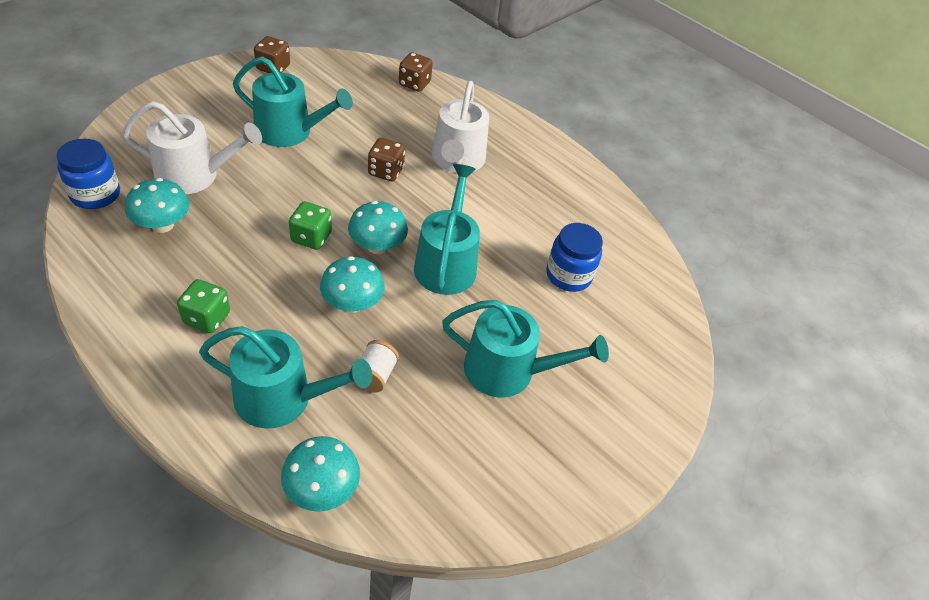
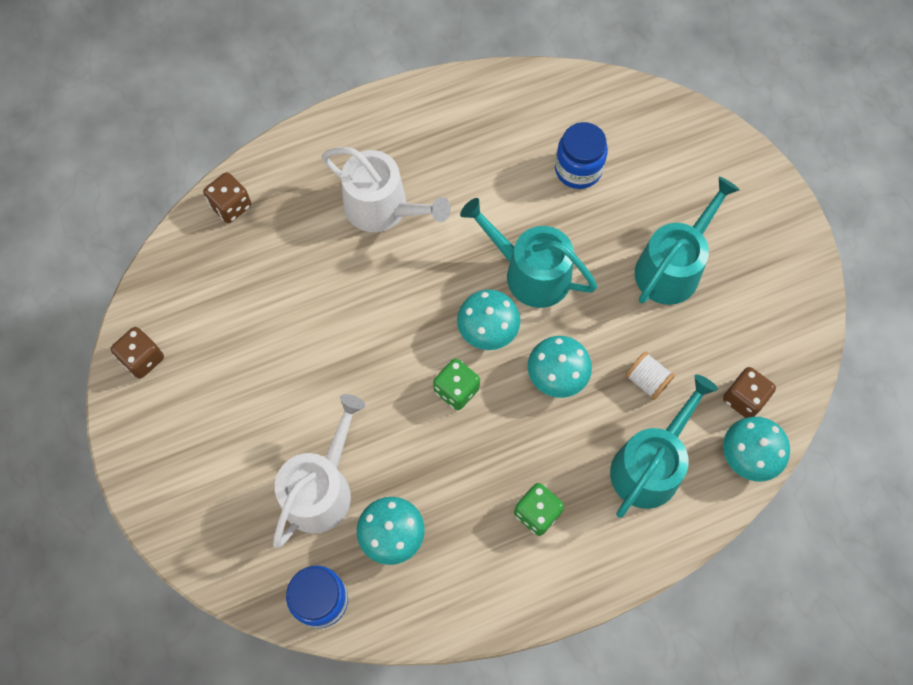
camera: 60 degrees left, 20 degrees up
turquoise watering can [233,56,353,147] -> none
brown dice [368,138,405,181] -> brown dice moved to [723,367,776,418]

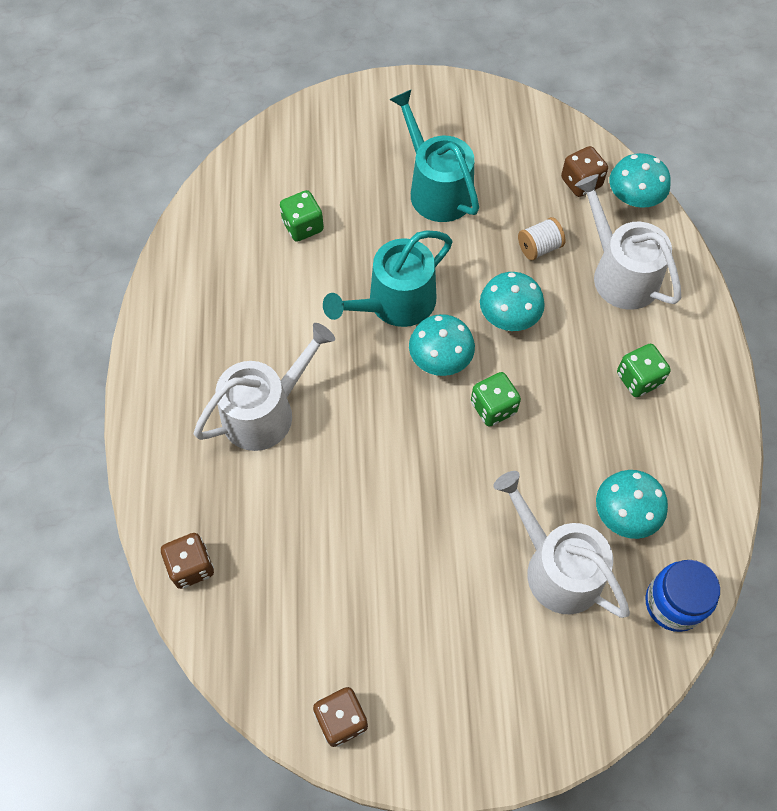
camera: 70 degrees left, 5 degrees down
blue jar [555,122,608,189] -> green dice [280,190,324,241]
turquoise watering can [610,375,718,518] -> white watering can [575,174,681,310]

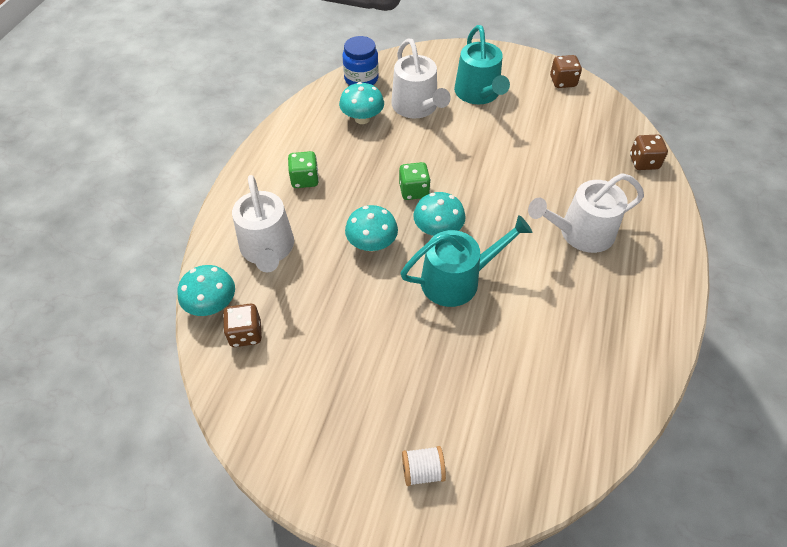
camera: 160 degrees left, 10 degrees down
green dice [280,190,324,241] -> none
turquoise watering can [390,89,479,222] -> turquoise watering can moved to [454,25,510,104]
white spool [518,217,565,260] -> white spool moved to [402,446,446,486]

